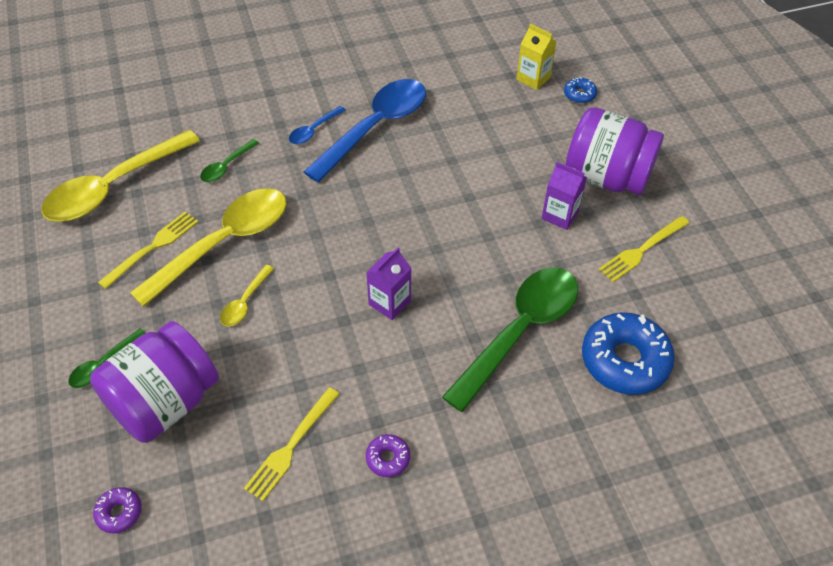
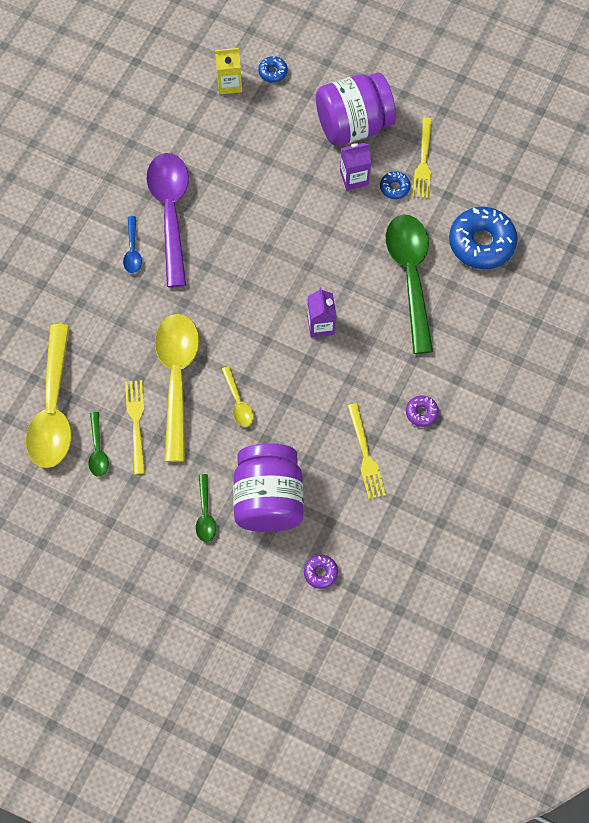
camera: 45 degrees left, 15 degrees up
green spoon [200,139,259,182] -> green spoon moved to [89,412,109,477]
blue spoon [304,79,426,182] -> purple spoon [147,153,189,287]
none -> blue donut [380,171,410,199]

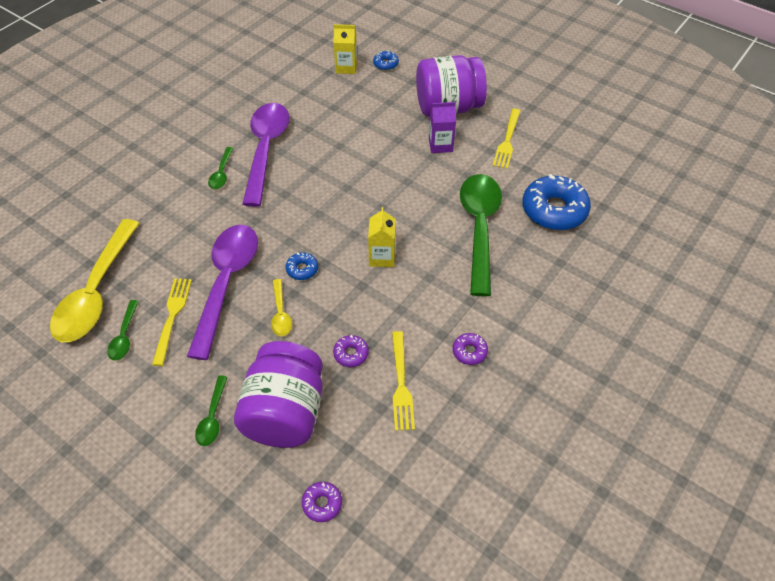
camera: 10 degrees right, 15 degrees down
blue spoon [123,216,142,273] -> green spoon [208,147,234,189]
yellow spoon [155,314,199,462] -> purple spoon [187,225,258,360]
purple carton [307,288,336,338] -> yellow carton [368,207,396,267]
blue donut [380,171,410,199] -> blue donut moved to [286,252,318,280]
none -> purple donut [333,335,369,367]

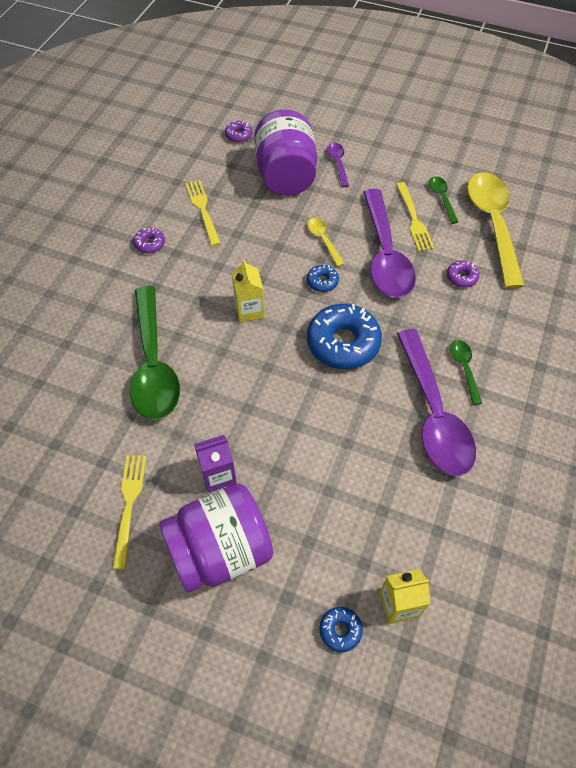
camera: 165 degrees right, 5 degrees up
green spoon [195,376,228,446] -> purple spoon [327,143,349,187]
purple donut [333,335,369,367] -> purple donut moved to [447,261,480,288]
blue donut [522,174,591,230] -> blue donut moved to [307,304,382,369]

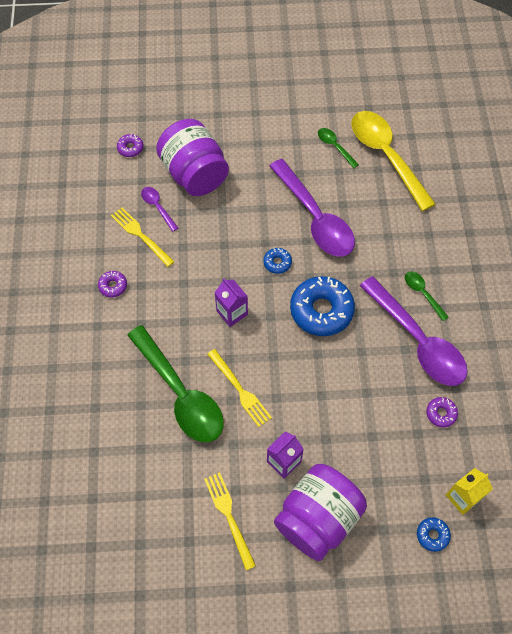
camera: 25 degrees left, 5 degrees up
yellow carton [232,259,265,322] -> purple carton [214,279,248,327]
yellow spoon [307,218,344,267] -> none
purple spoon [327,143,349,187] -> purple spoon moved to [141,187,178,232]
yellow fork [396,182,434,252] -> yellow fork moved to [207,349,272,427]
purple donut [447,261,480,288] -> purple donut moved to [426,397,458,428]

